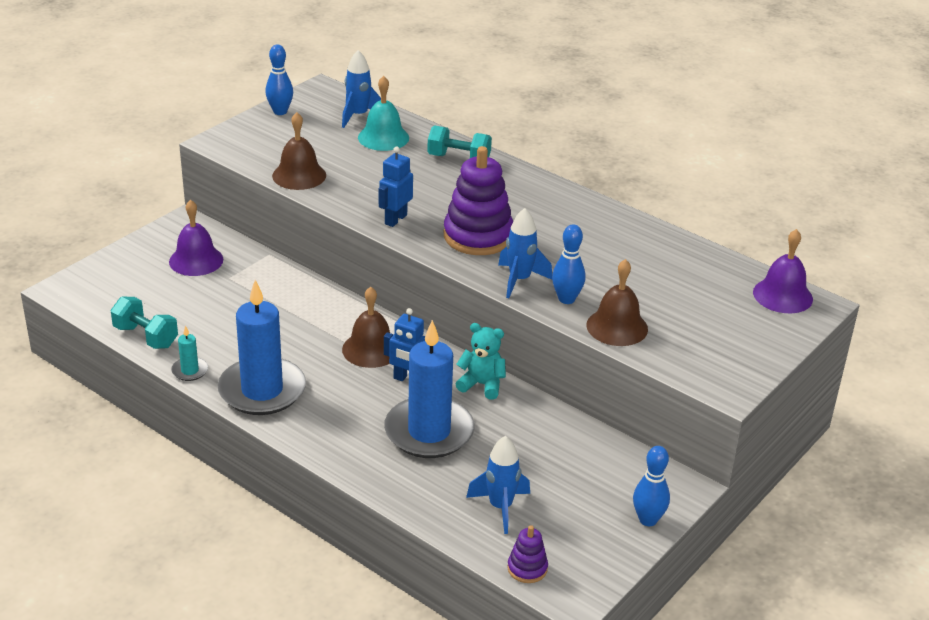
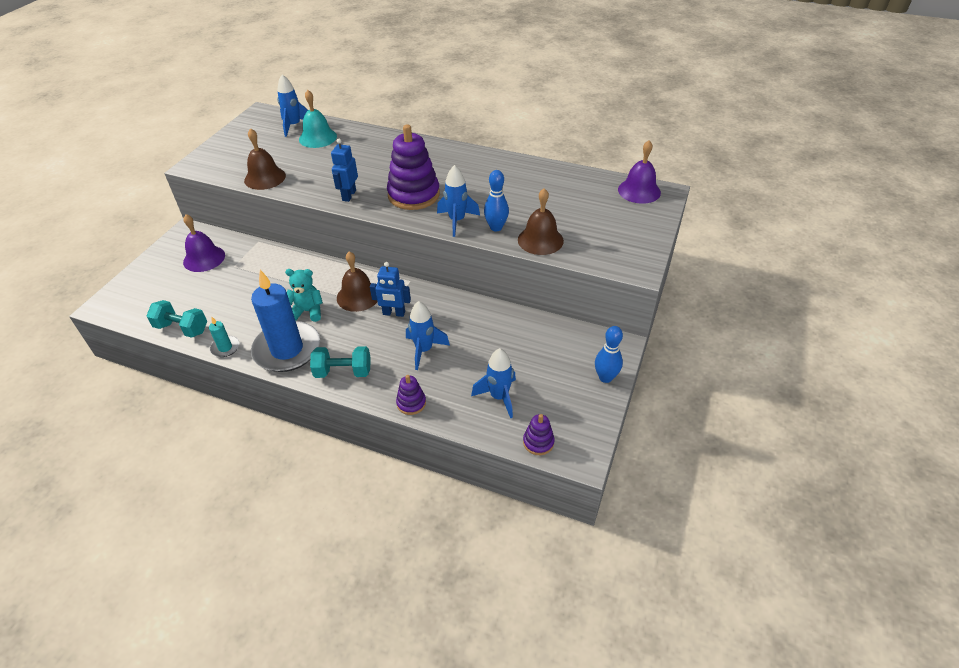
camera: 15 degrees left, 10 degrees up
blue bowling pin [265,45,293,115] -> none
blue candle [384,320,475,458] -> blue rocket [406,301,450,370]
turquoise dumbbell [427,125,492,158] -> turquoise dumbbell moved to [310,346,371,378]
turquoise teddy bear [456,323,506,400] -> turquoise teddy bear moved to [285,269,323,322]
none -> purple stacking toy [396,375,426,415]

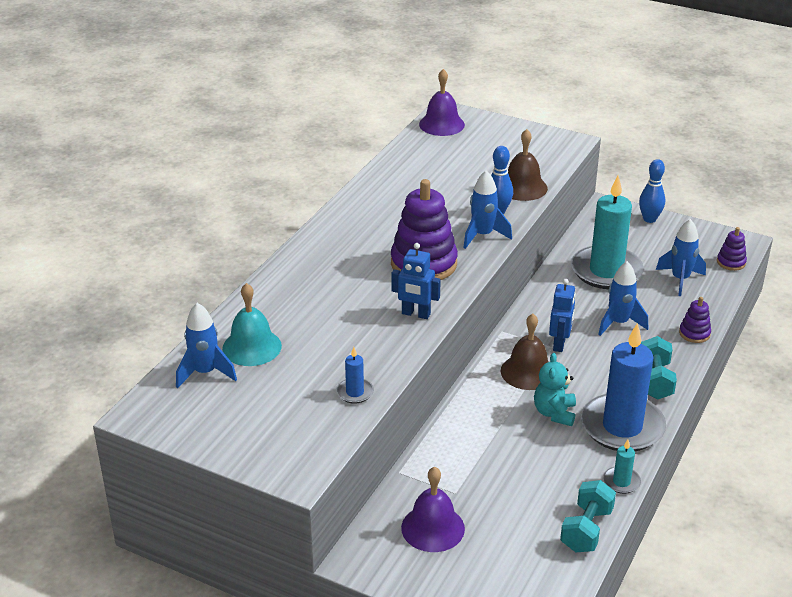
camera: 85 degrees left, 10 degrees down
brown bell [244,128,286,190] -> blue candle [336,347,374,404]
none -> turquoise candle [571,176,644,289]

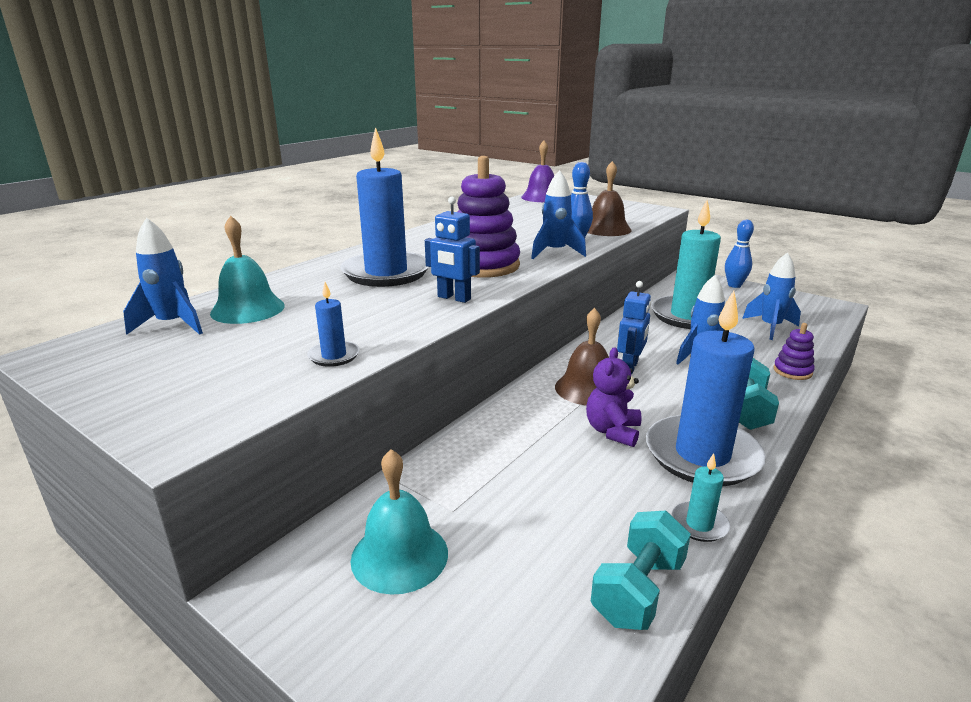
camera: 10 degrees right, 10 degrees down
purple bell [401,467,465,552] -> turquoise bell [350,449,448,595]
turquoise teddy bear [534,353,576,426] -> purple teddy bear [586,347,642,447]
purple stacking toy [717,227,747,271] -> none
none -> blue candle [340,127,429,287]

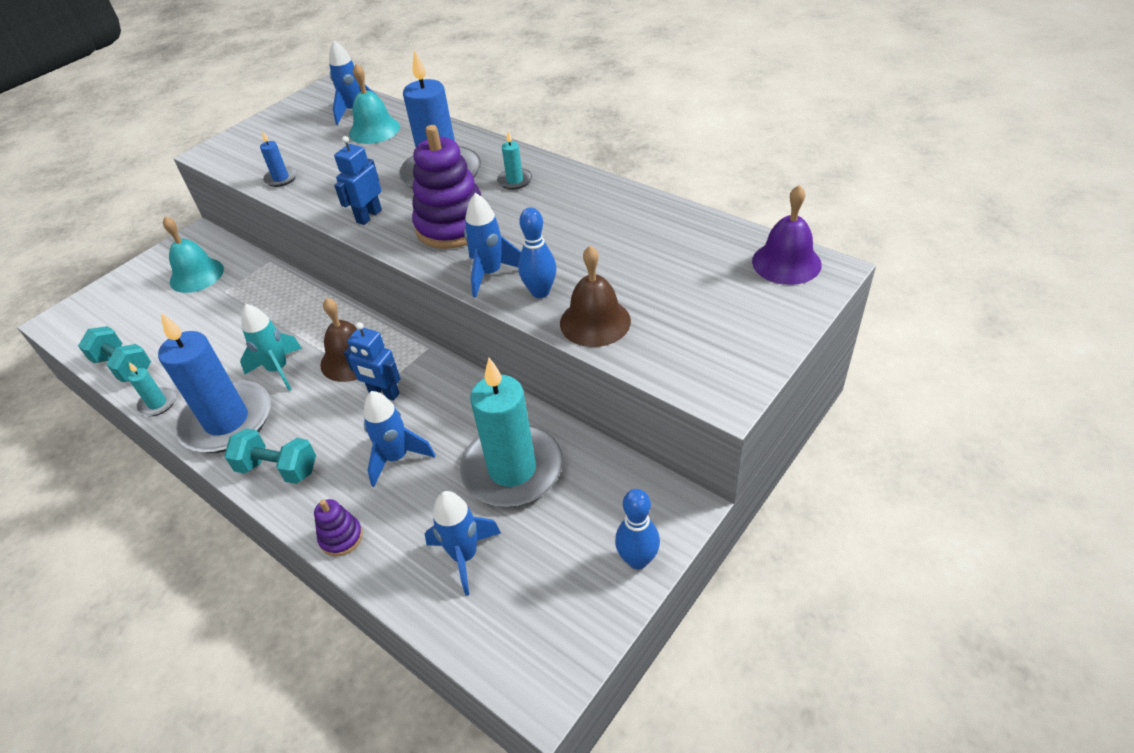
camera: 95 degrees right, 20 degrees up
purple teddy bear [586,347,642,447] -> turquoise rocket [240,304,302,391]
none -> turquoise candle [497,132,532,190]

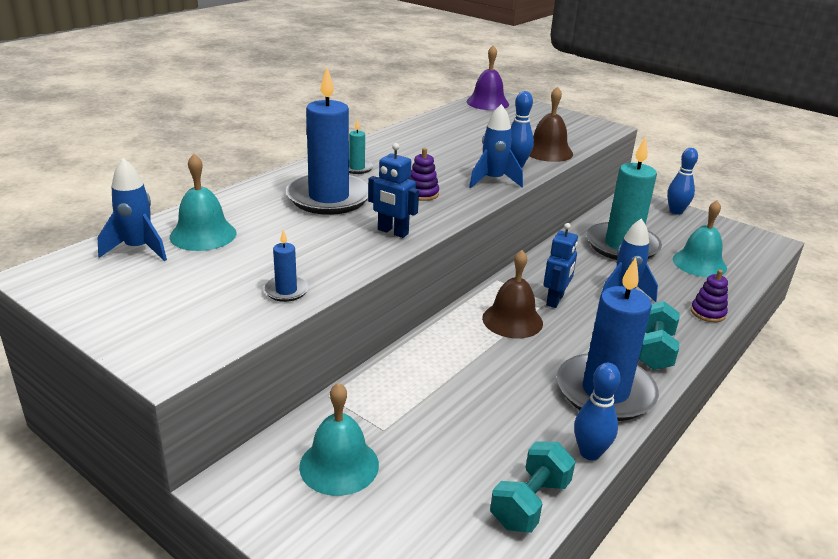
camera: 95 degrees left, 15 degrees down
turquoise candle [128,362,176,416] -> blue bowling pin [574,363,621,460]
turquoise rocket [240,304,302,391] -> none
purple stacking toy [412,125,482,249] -> purple stacking toy [409,148,439,201], size x0.47
blue rocket [425,491,501,596] -> turquoise bell [673,200,727,277]

